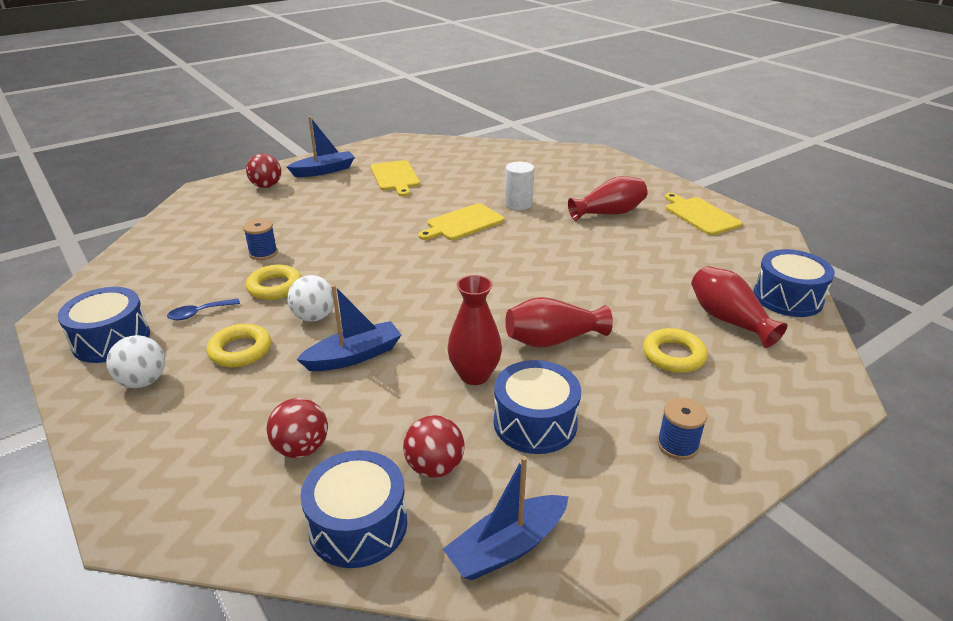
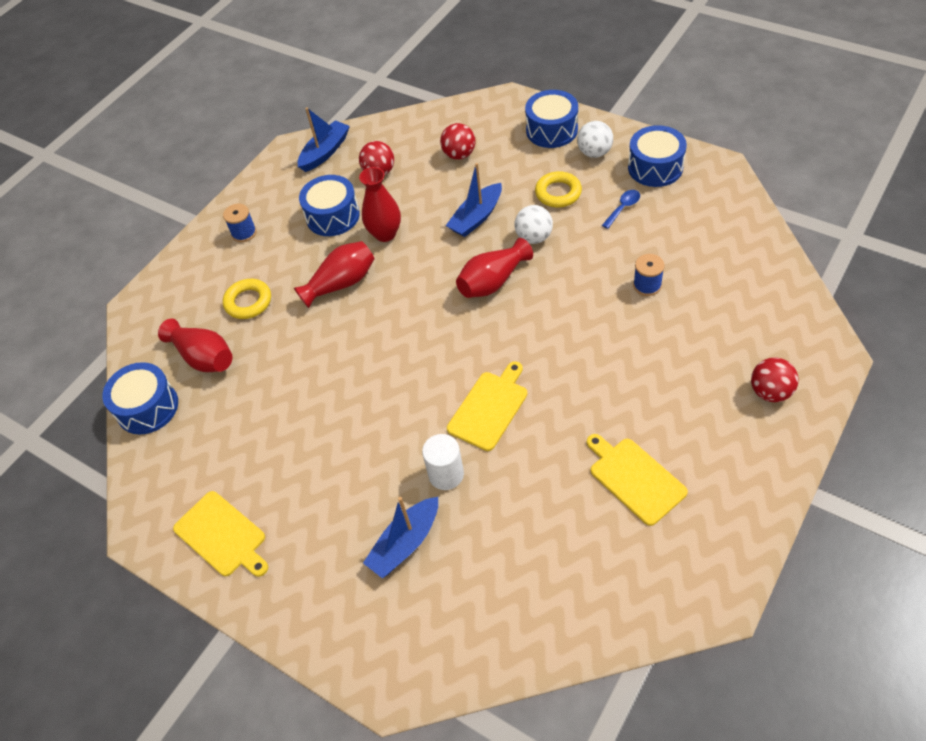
camera: 165 degrees right, 20 degrees up
yellow ring [246,265,301,300] -> none
blue boat [287,116,355,177] -> blue boat moved to [363,497,438,578]
blue drum [300,450,407,568] -> blue drum moved to [525,90,578,148]
red vase [568,176,647,221] -> red vase moved to [456,238,533,298]

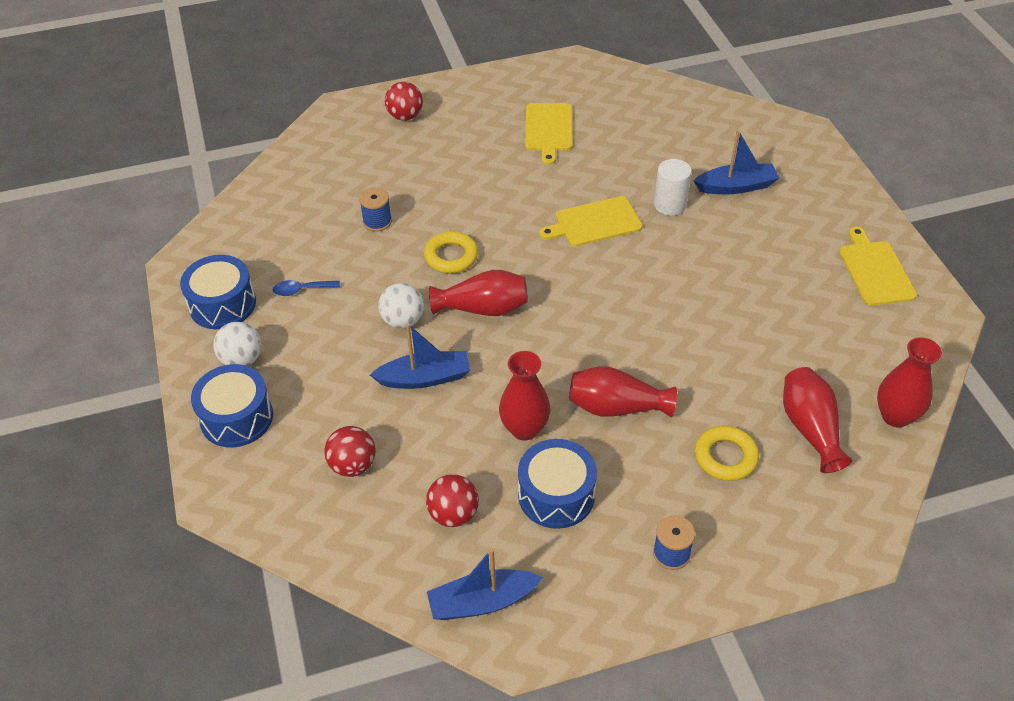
camera: 145 degrees left, 5 degrees down
blue drum [102,362,178,435] -> red vase [877,337,942,428]
yellow ring [535,171,582,208] -> yellow ring moved to [424,232,478,273]

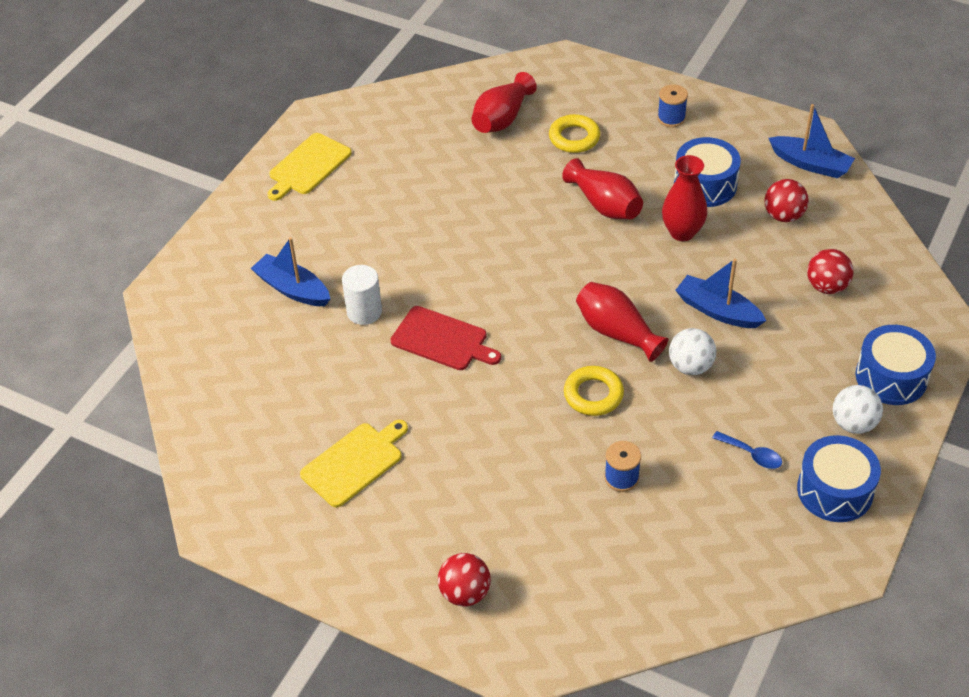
camera: 135 degrees left, 0 degrees up
yellow cutting board [539,196,643,246] -> red cutting board [390,306,501,370]
red vase [877,337,942,428] -> none

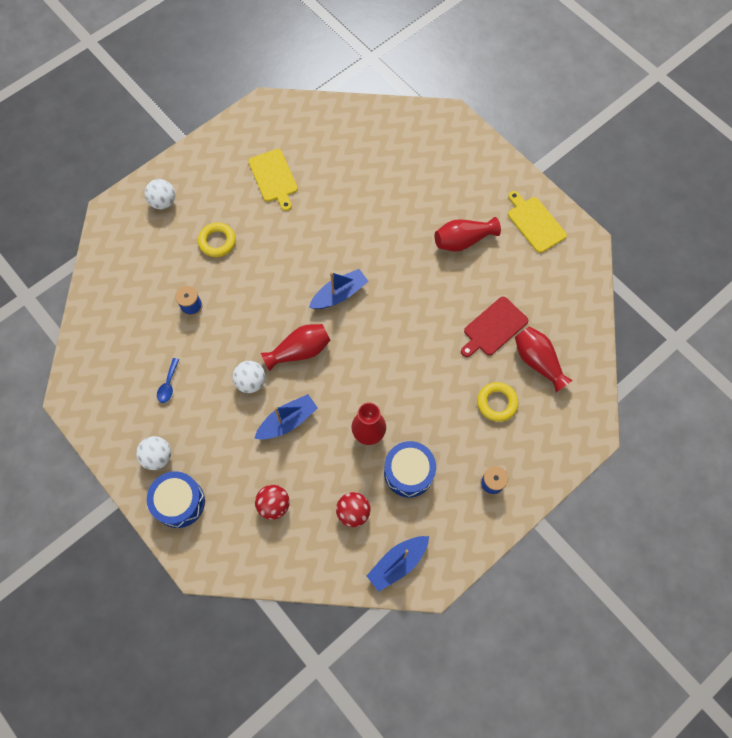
camera: 110 degrees right, 20 degrees up
blue boat [251,237,330,306] -> blue boat moved to [309,269,369,309]
white cylinder [342,265,382,325] -> none
red cutting board [390,306,501,370] -> red cutting board moved to [461,297,528,357]
red ball [438,553,491,606] -> white ball [144,179,175,209]
red vase [562,158,643,219] -> red vase moved to [434,217,501,252]
yellow ring [564,366,624,416] -> yellow ring moved to [198,222,236,257]
blue spoon [712,431,782,469] -> blue spoon turned 45 degrees counterclockwise [157,358,179,403]
blue drum [797,435,881,522] -> none

